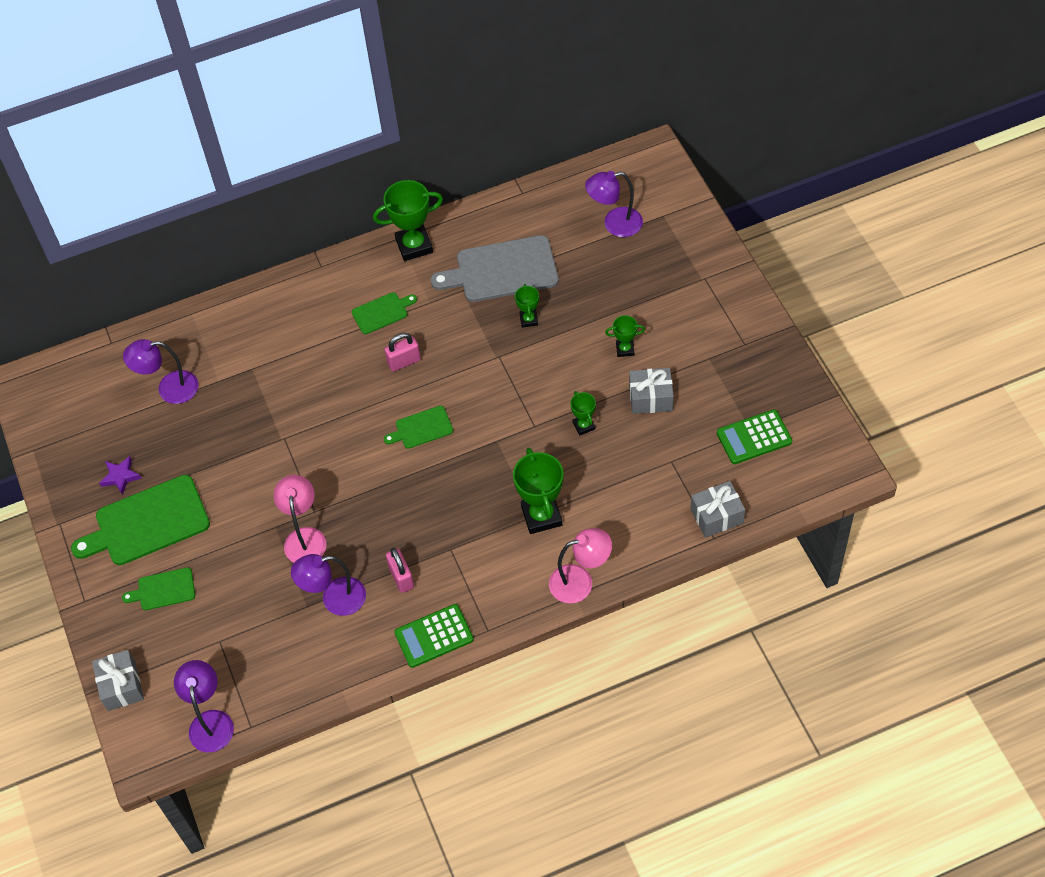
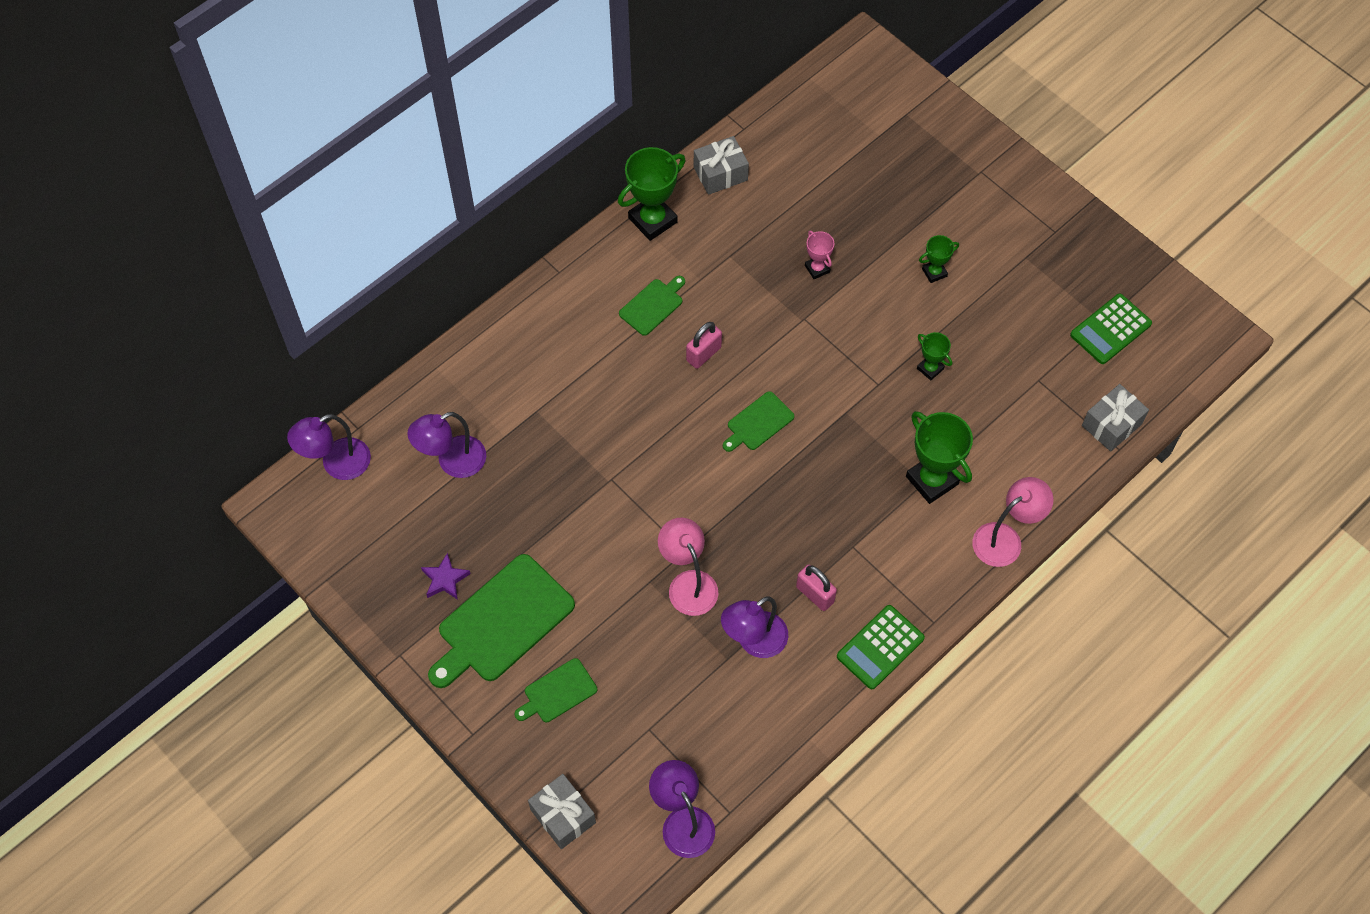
camera: 25 degrees left, 5 degrees up
grey cutting board [431,235,559,302] -> none
green trophy [515,284,539,328] -> pink trophy [805,231,834,279]
purple lamp [585,171,643,237] -> purple lamp moved to [287,414,371,480]
grey gift [629,368,674,414] -> grey gift moved to [694,136,749,195]

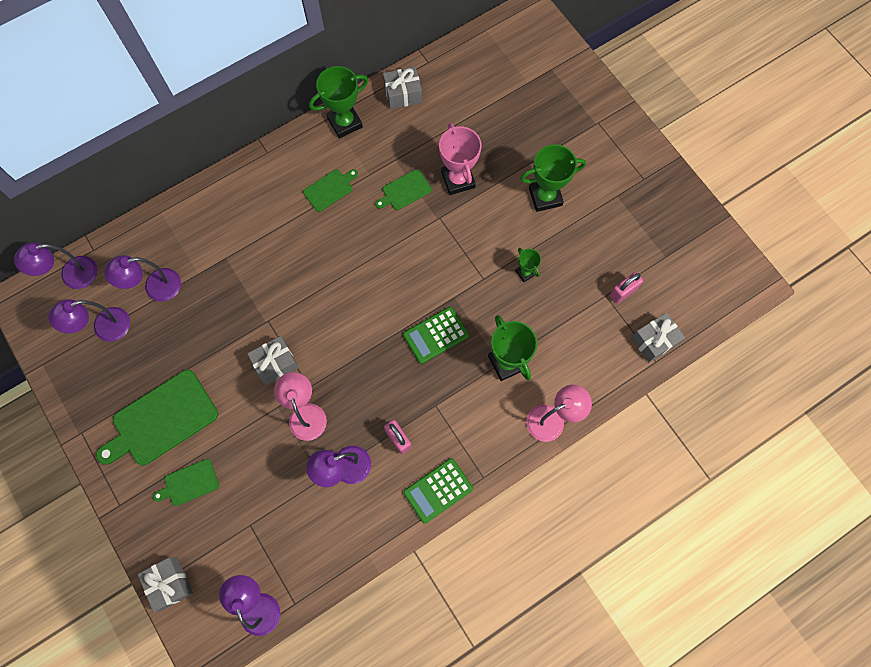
camera: 10 degrees right, 10 degrees up
purple star [421,552,471,600] -> none
pink padlock [686,322,722,369] -> pink padlock moved to [610,272,643,304]
green cutting board [723,391,794,452] -> green cutting board moved to [375,169,432,210]
pink trophy [805,231,834,279] -> pink trophy [439,123,482,195], size x1.89
green trophy [919,235,959,283] -> green trophy [520,144,586,212], size x1.89
green calculator [1070,294,1152,364] -> green calculator moved to [403,307,469,364]
none -> purple lamp [48,299,130,342]
none -> grey gift [247,336,299,385]

